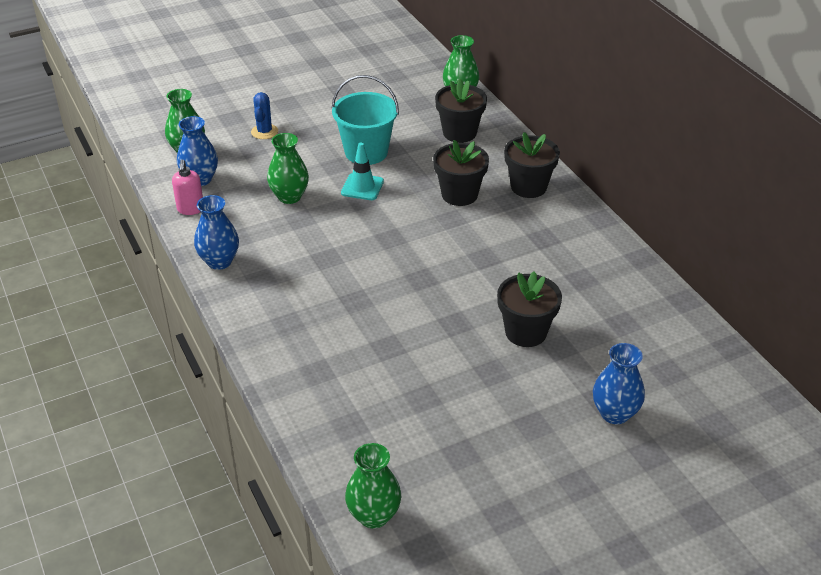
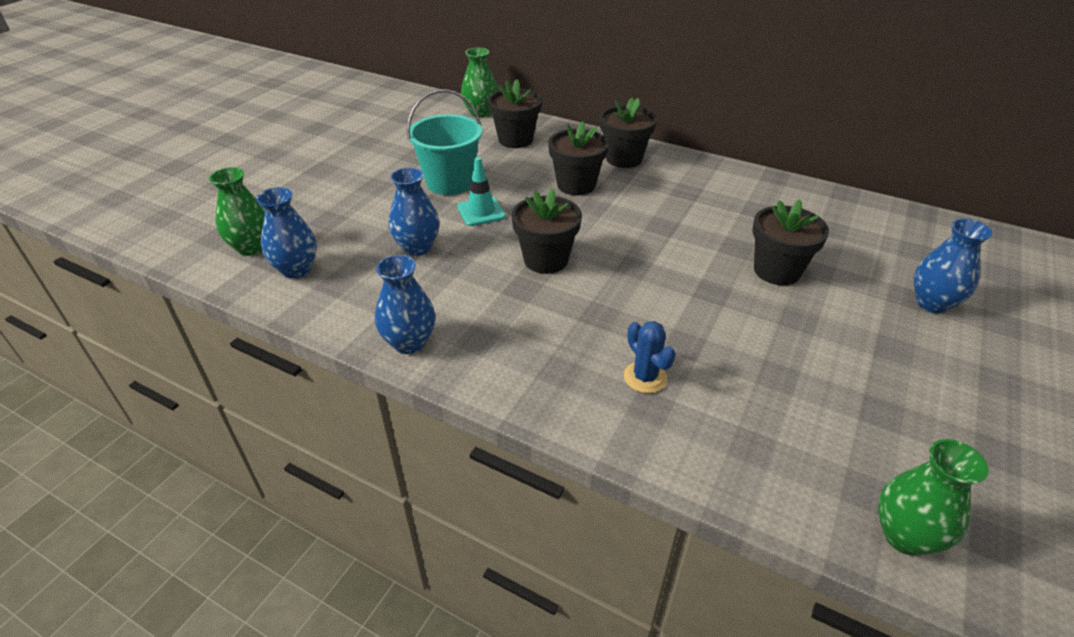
camera: 35 degrees left, 0 degrees up
pink soap dispenser [172,159,203,215] -> none
blue cactus [251,92,278,139] -> blue cactus moved to [624,321,676,393]
green vase [267,133,309,204] -> blue vase [389,167,439,256]
none -> black flower pot [511,188,582,274]

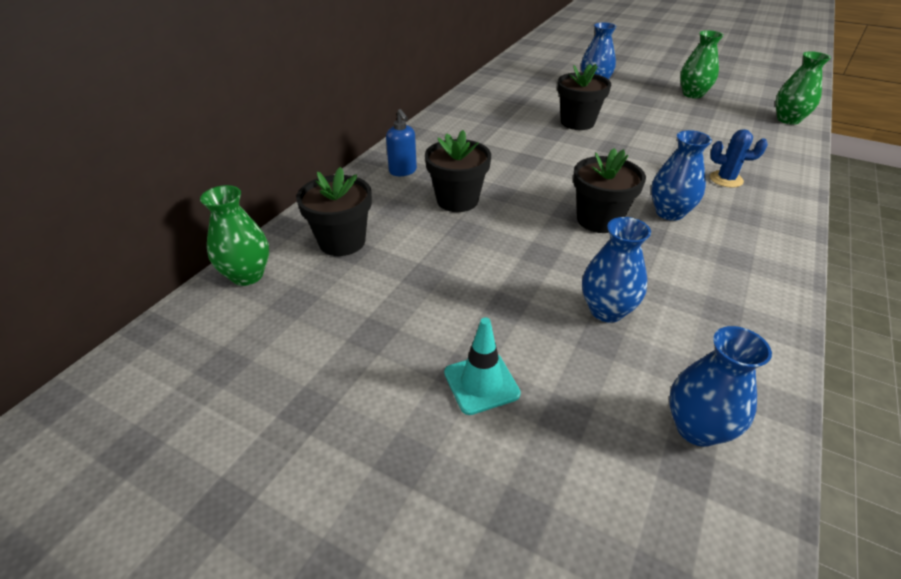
camera: 90 degrees left, 0 degrees up
green vase [209,167,265,256] -> green vase moved to [680,30,724,98]
blue vase [375,255,435,354] -> blue vase moved to [651,130,712,221]
turquoise bucket [407,89,483,195] -> none
turquoise traffic cone [457,157,506,226] -> turquoise traffic cone moved to [444,317,521,415]
black flower pot [600,98,657,168] -> blue soap dispenser [386,109,417,176]
blue cactus [624,321,676,393] -> blue cactus turned 45 degrees clockwise [710,129,768,188]

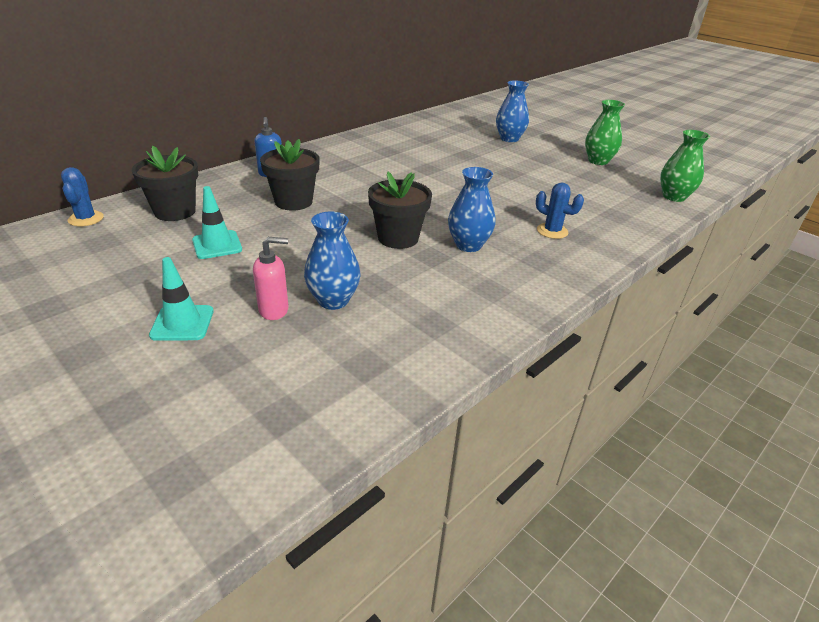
camera: 15 degrees right, 5 degrees down
green vase [200,185,269,286] -> blue cactus [61,167,104,226]
black flower pot [557,64,611,130] -> none
blue vase [669,326,772,447] -> none
none -> turquoise traffic cone [192,186,242,259]
none -> pink soap dispenser [253,237,289,320]

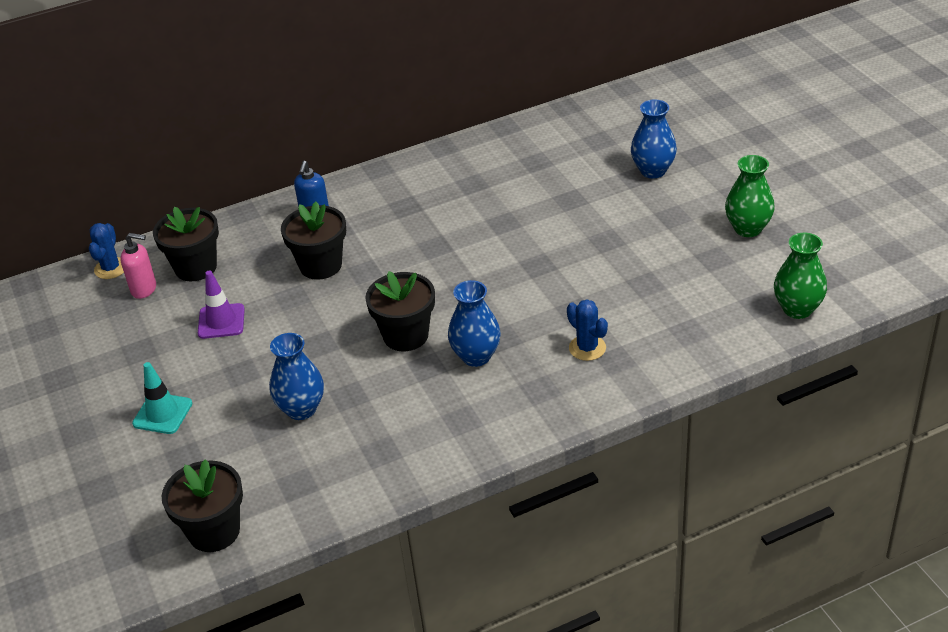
camera: 25 degrees right, 5 degrees up
turquoise traffic cone [192,186,242,259] -> purple traffic cone [198,271,245,339]
pink soap dispenser [253,237,289,320] -> pink soap dispenser moved to [120,233,156,299]
none -> black flower pot [162,459,243,552]

